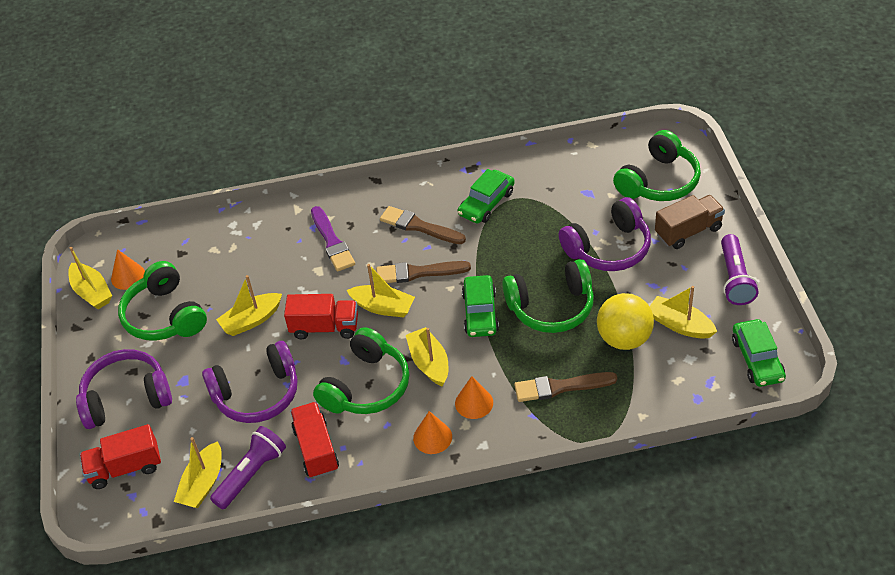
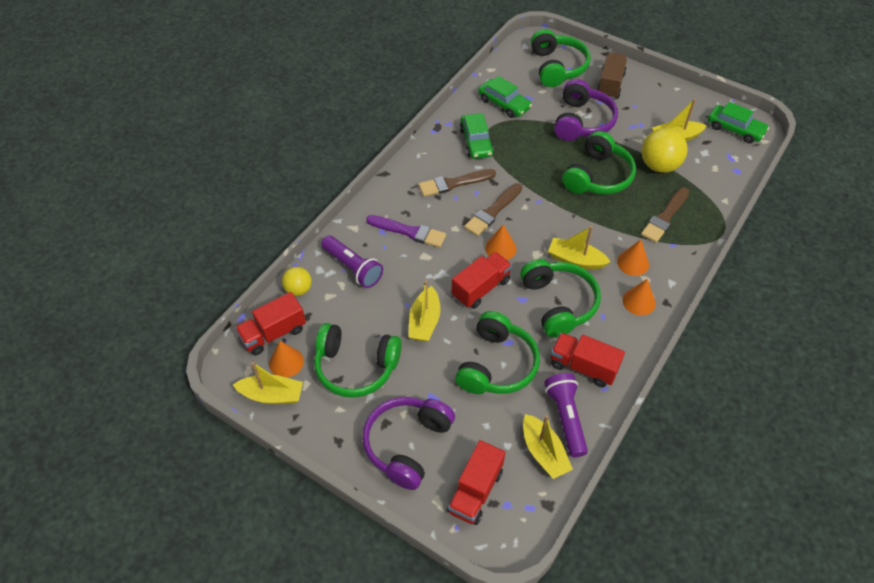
camera: 50 degrees left, 5 degrees up
purple headphones [202,341,297,423] -> green headphones [455,311,540,394]
yellow boat [347,264,415,318] -> orange cone [485,224,517,260]
green car [462,275,499,337] -> green car moved to [478,76,532,118]
purple flashlight [721,234,758,305] -> purple flashlight moved to [321,235,383,288]
none -> red truck [235,292,306,356]
none -> yellow ball [282,267,312,296]

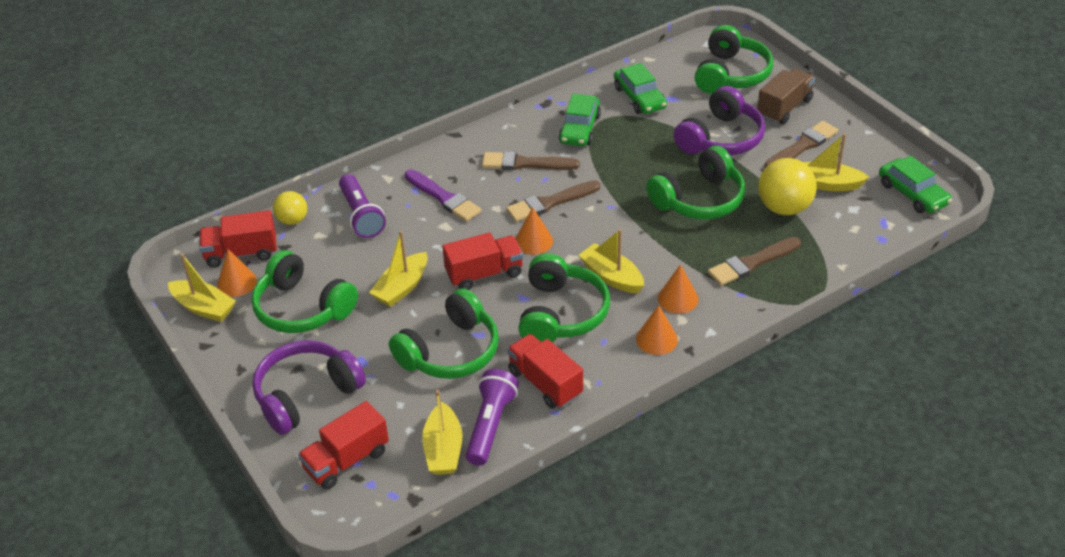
camera: 25 degrees right, 10 degrees down
none -> brown brush [764,121,838,168]

